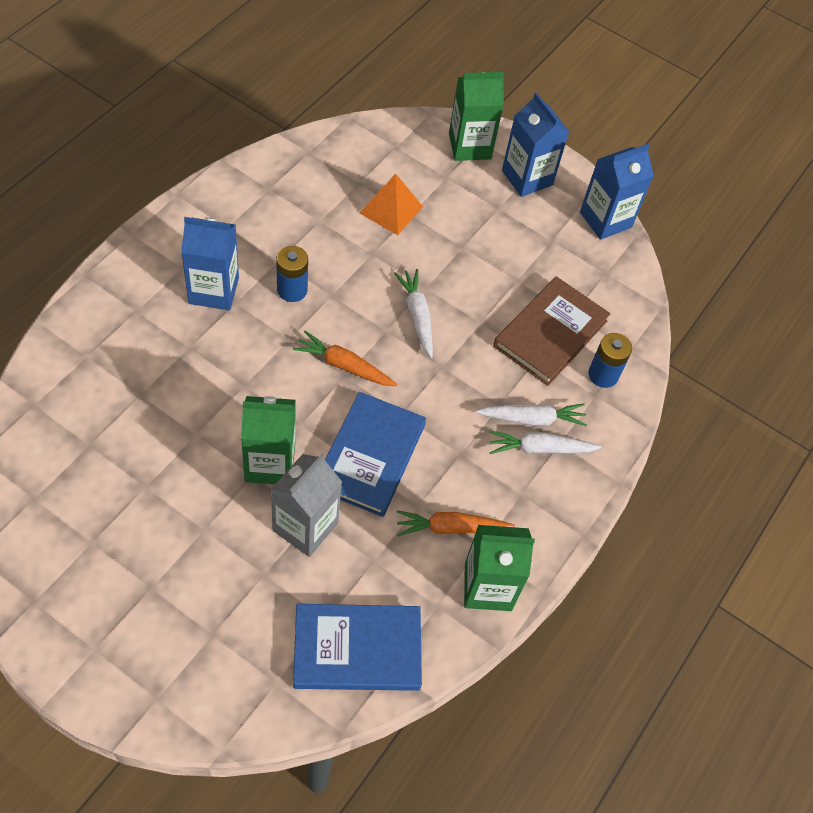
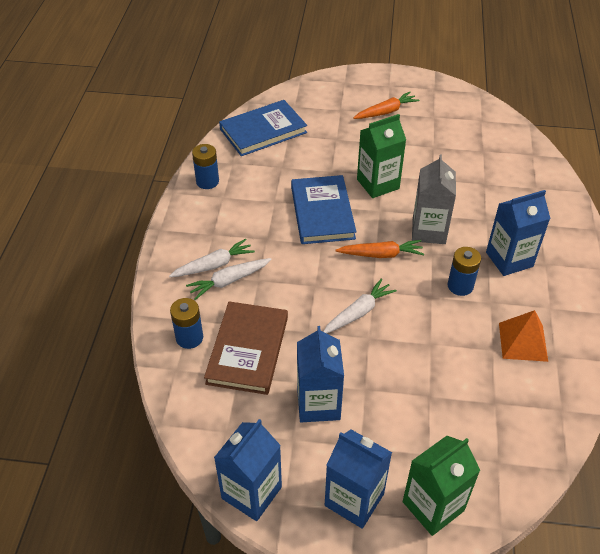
camera: 160 degrees right, 10 degrees down
grey carton [271,454,342,557] -> grey carton moved to [412,154,456,244]
orange pyramid [360,174,423,235] -> orange pyramid moved to [499,310,548,362]
white carrot [394,269,433,358] -> white carrot turned 90 degrees counterclockwise [323,279,397,333]
orange carrot [397,510,515,536] -> orange carrot moved to [353,92,420,119]
green carton [464,525,535,611] -> blue battery [192,144,219,189]
none -> blue carton [297,326,344,422]

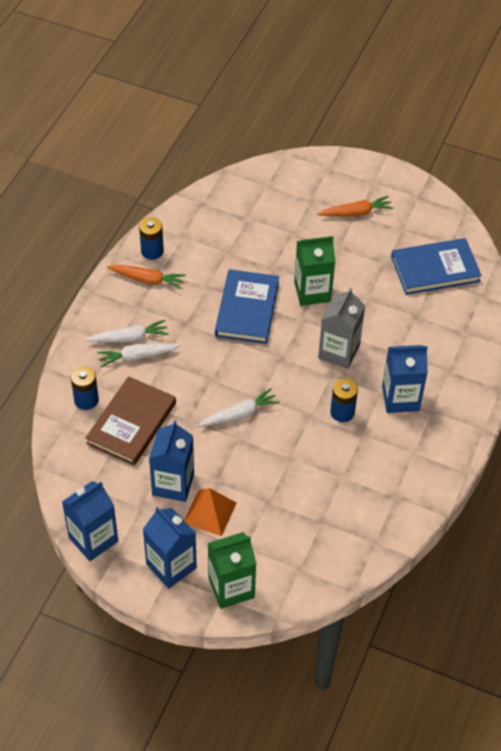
camera: 15 degrees right, 5 degrees up
blue book [219,100,307,156] -> blue book moved to [391,238,482,295]
orange carrot [336,240,424,258] -> orange carrot moved to [107,265,186,289]
orange pyramid [499,310,548,362] -> orange pyramid moved to [184,488,237,537]

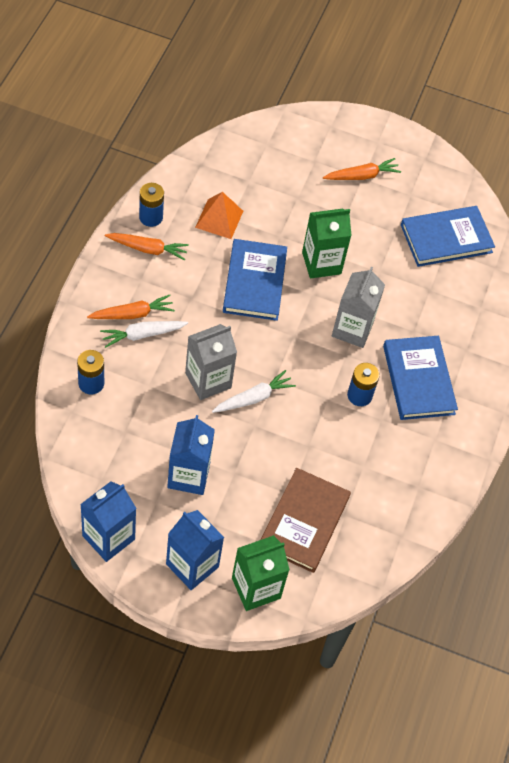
camera: 10 degrees left, 5 degrees up
brown book [85,376,176,466] -> brown book moved to [261,468,351,573]
white carrot [86,320,169,342] -> orange carrot [87,295,175,319]
orange pyramid [184,488,237,537] -> orange pyramid moved to [195,192,243,239]
blue carton [382,345,428,413] -> blue book [383,336,458,420]
none -> grey carton [185,324,237,400]

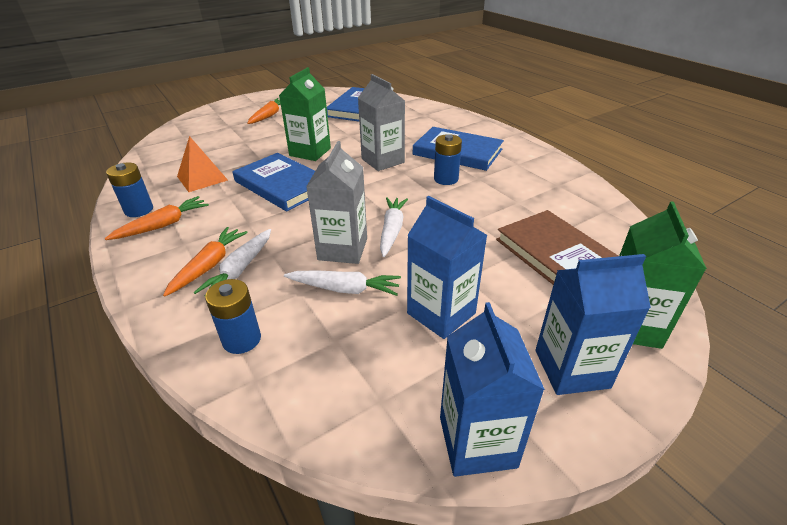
camera: 45 degrees left, 20 degrees down
none -> white carrot [284,270,401,296]

